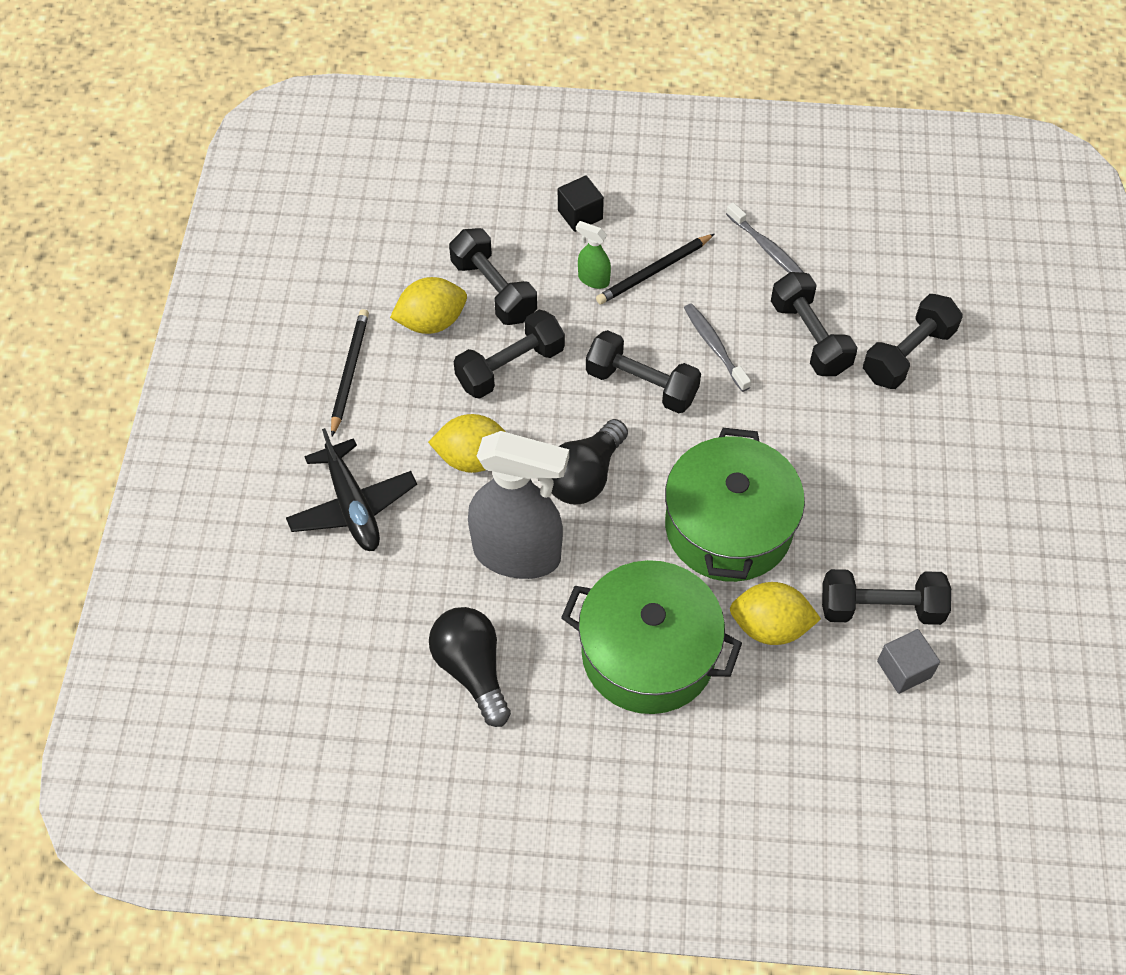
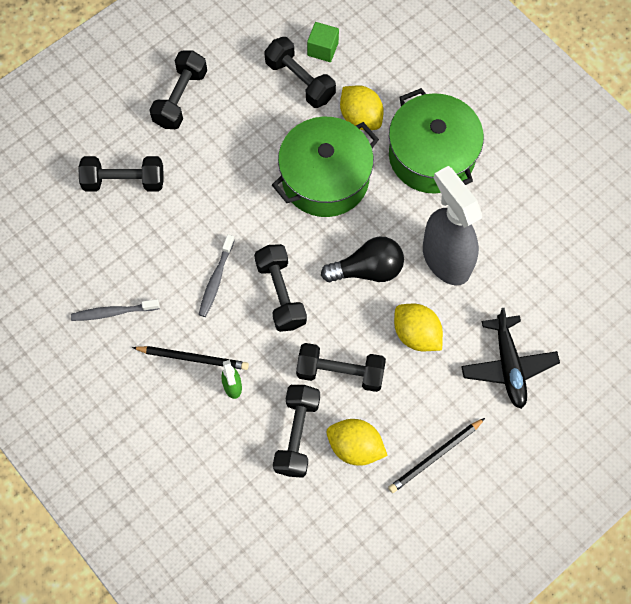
camera: 135 degrees left, 10 degrees up
black plane [286,428,417,551] -> black plane turned 150 degrees clockwise [461,308,560,409]
black light bulb [429,607,511,727] -> none
black cube [558,175,604,232] -> none
grey toothbrush [726,203,804,273] -> grey toothbrush turned 105 degrees counterclockwise [71,299,160,321]
black dumbbell [771,272,858,376] -> black dumbbell moved to [150,51,207,129]
grey cube [877,629,940,694] -> green cube [307,22,339,62]

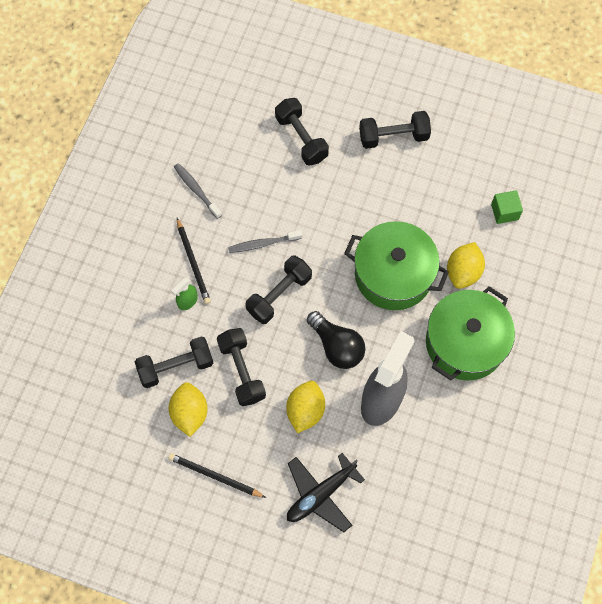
camera: 60 degrees right, 0 degrees up
black dumbbell [264,37,336,108] -> none

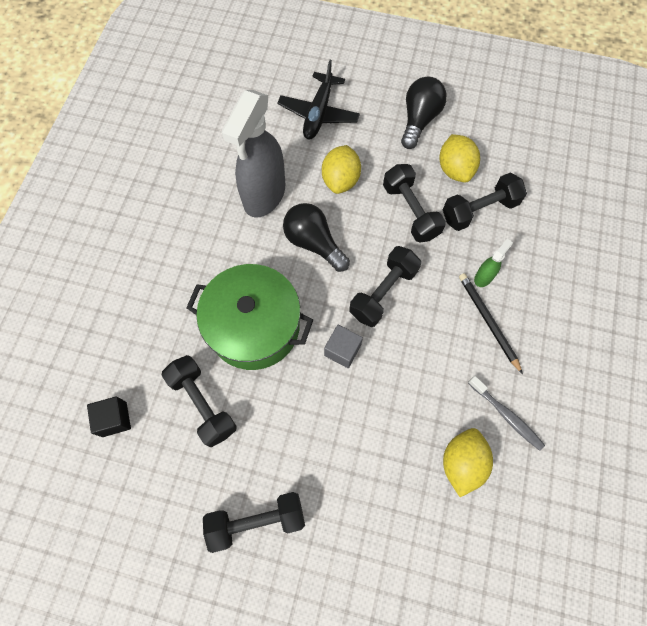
camera: 175 degrees right, 0 degrees up
black pencil [168,453,266,498] -> black light bulb [401,77,447,149]
grey toothbrush [228,230,302,253] -> none
black dumbbell [275,98,329,166] -> black dumbbell moved to [162,355,237,448]
black plane [287,453,365,532] -> black plane turned 150 degrees clockwise [277,60,360,139]
green pot [426,286,515,381] -> none
yellow lemon [447,242,485,289] -> yellow lemon moved to [443,428,493,497]
green cube [491,190,523,224] -> black cube [87,396,131,437]
none -> grey cube [324,325,363,368]

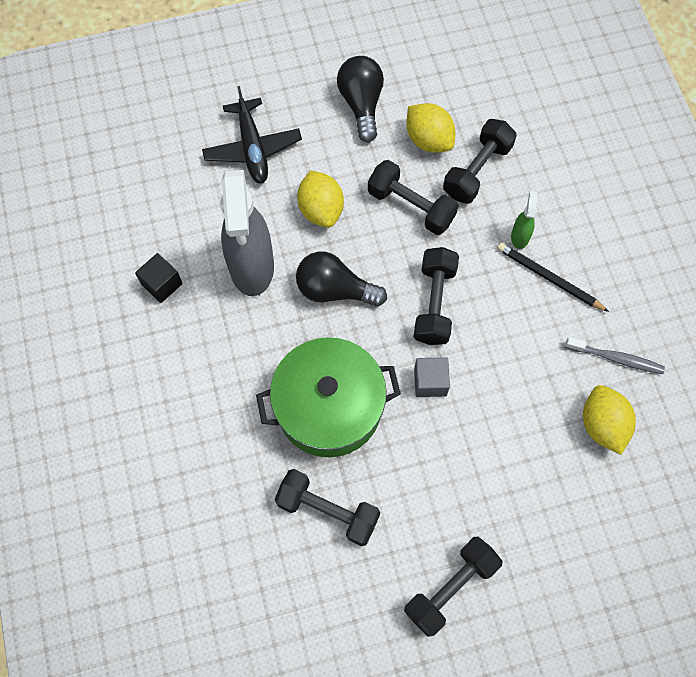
camera: 30 degrees left, 0 degrees up
black cube [87,396,131,437] -> black cube moved to [135,253,183,303]

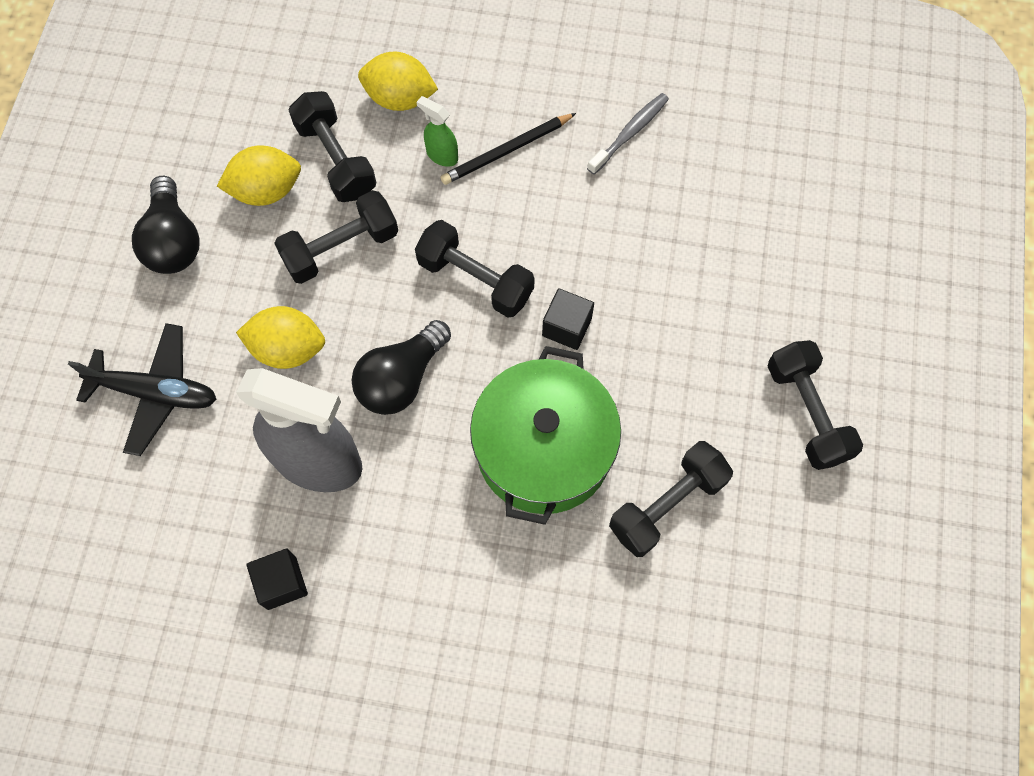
camera: 65 degrees left, 0 degrees up
black light bulb [337,56,384,142] -> black light bulb turned 120 degrees counterclockwise [132,176,199,274]
grey cube [414,357,450,397] -> black cube [542,288,594,350]
yellow lemon [583,385,636,455] -> yellow lemon moved to [358,52,438,111]

